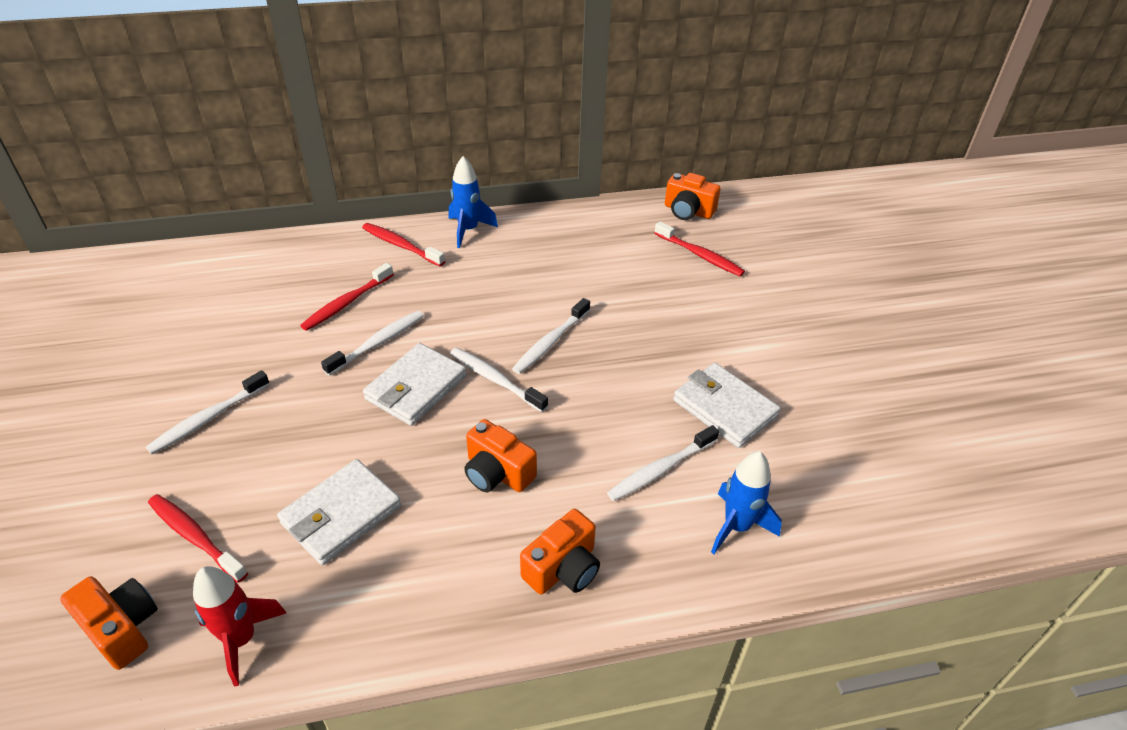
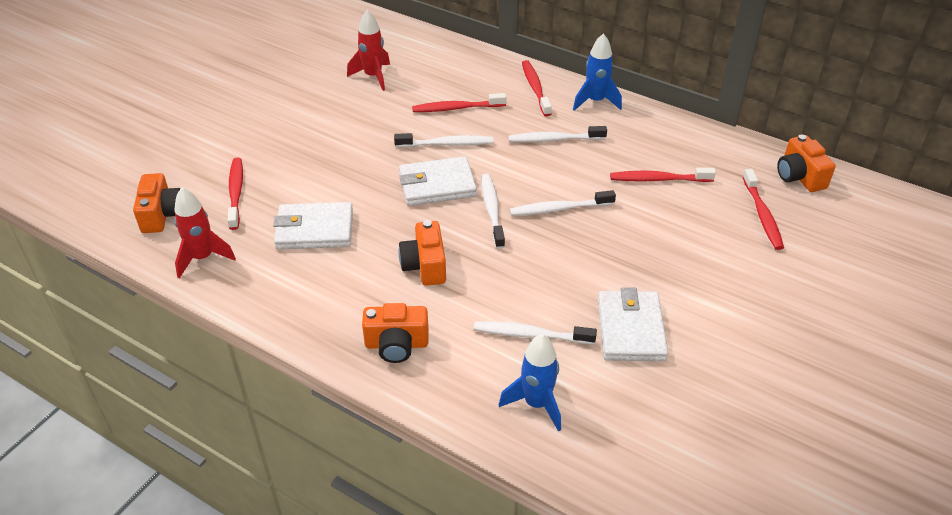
camera: 45 degrees right, 0 degrees up
white toothbrush [146,370,270,454] -> white toothbrush moved to [508,126,607,143]
none -> red rocket [347,10,390,91]
none -> red toothbrush [610,168,716,182]

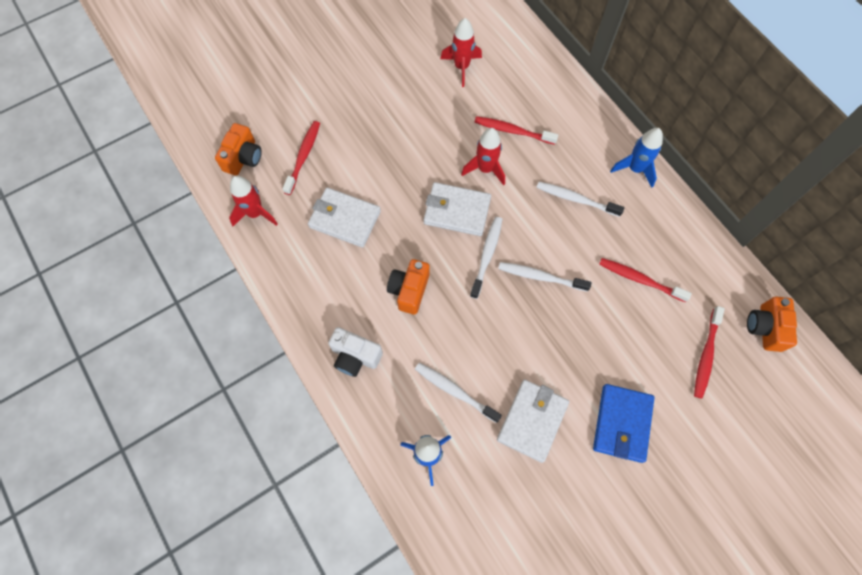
camera: 25 degrees right, 25 degrees up
orange camera [362,303,429,363] -> white camera [328,327,383,377]
white toothbrush [394,133,494,148] -> red rocket [461,128,505,186]
red toothbrush [522,60,552,117] -> none
none -> blue wallet [593,384,655,463]

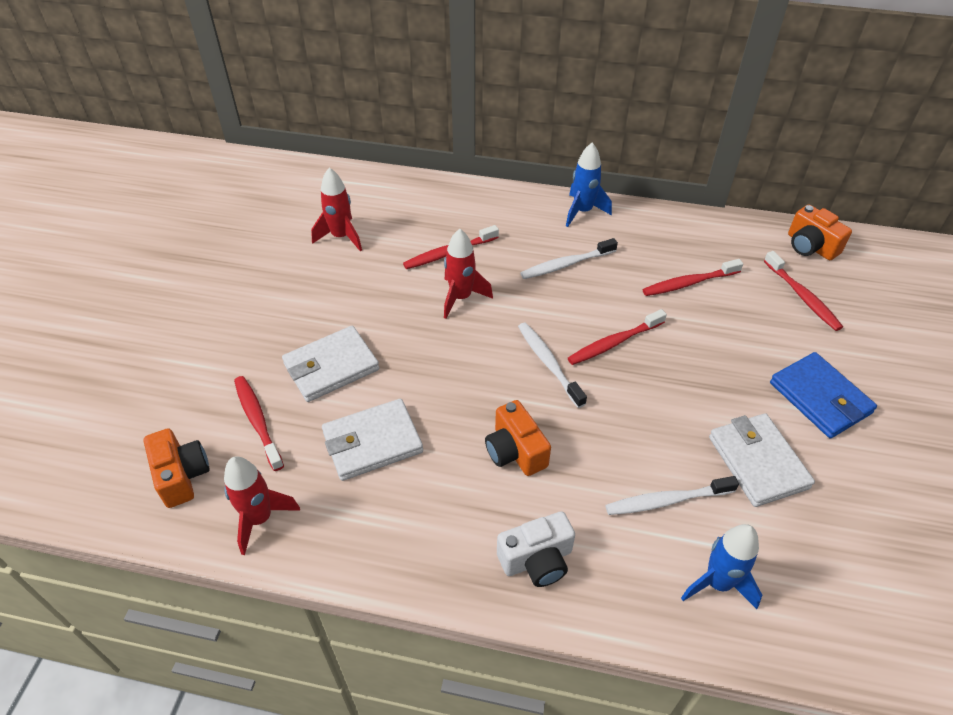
camera: 45 degrees left, 20 degrees down
white wallet [424,182,491,236] -> white wallet moved to [282,326,379,402]
white toothbrush [498,262,592,292] -> red toothbrush [568,309,667,365]

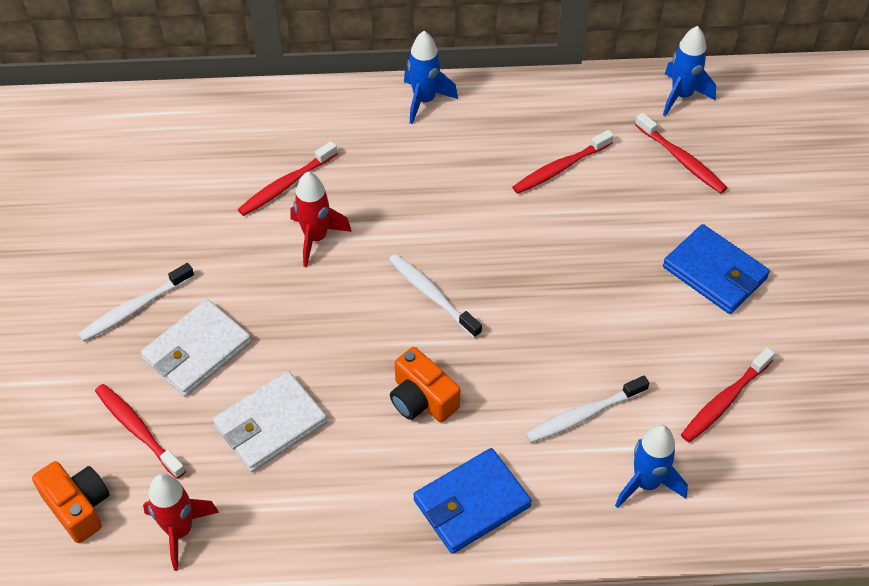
camera: 15 degrees left, 5 degrees up
red rocket [311,168,362,251] -> none
white camera [497,511,575,587] -> blue wallet [413,448,532,554]
white toothbrush [520,238,618,279] -> white toothbrush moved to [78,263,194,342]
red toothbrush [568,309,667,365] -> red toothbrush moved to [681,347,775,442]
white wallet [709,413,815,507] -> none
orange camera [788,205,852,260] -> blue rocket [663,26,716,116]

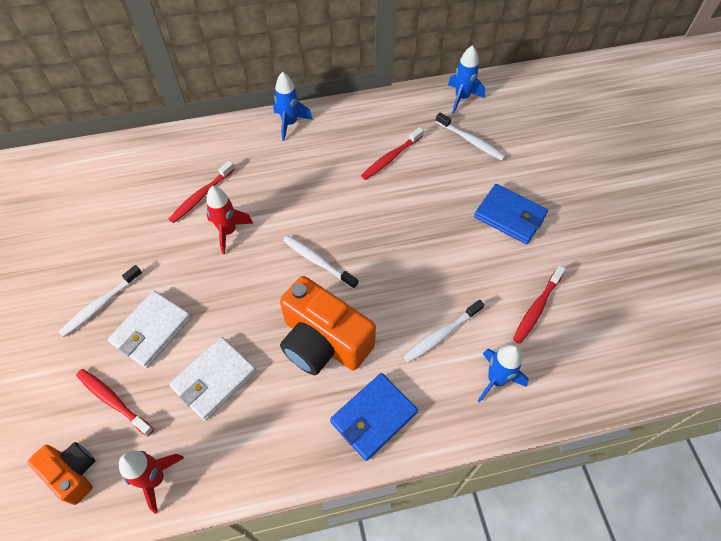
camera: 10 degrees left, 5 degrees up
orange camera [390,347,460,422] -> orange camera [280,276,376,375], size x1.79
red toothbrush [635,113,727,194] -> white toothbrush [435,112,506,161]

